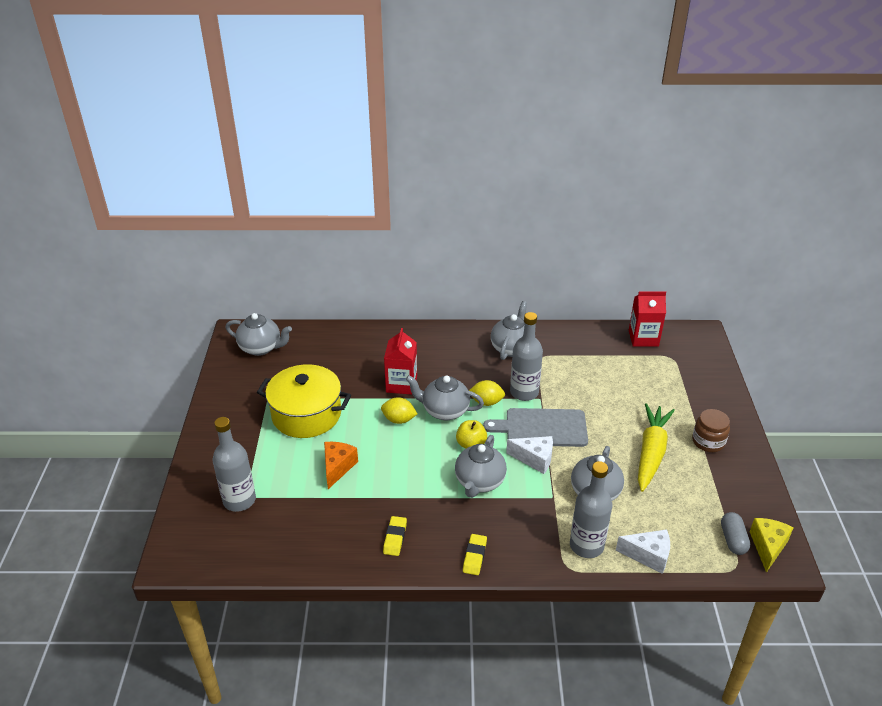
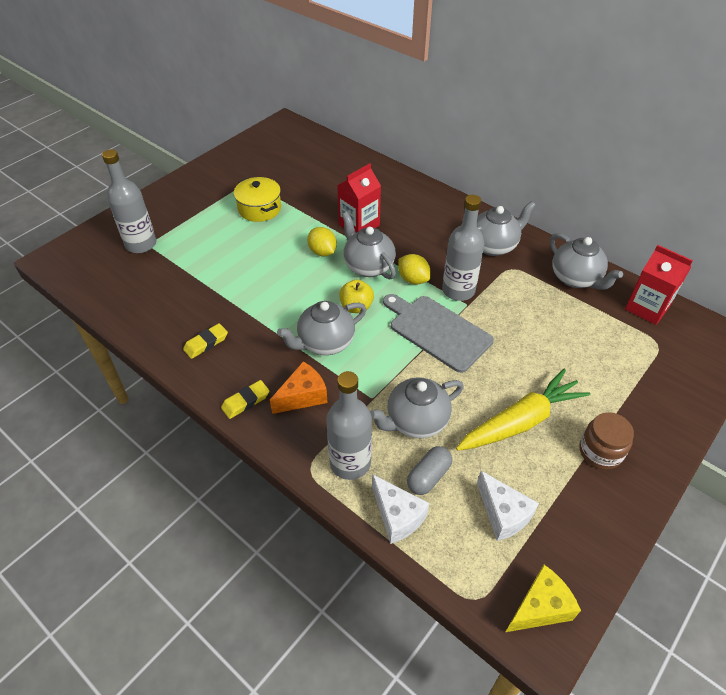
camera: 40 degrees right, 10 degrees up
grey teapot [226,313,292,356] -> grey teapot moved to [550,233,623,290]
yellow pot [257,364,351,438] -> yellow pot [234,177,281,222], size x0.63
orange cheese [324,442,358,489] -> orange cheese moved to [270,361,328,414]
white cheese [506,436,553,474] -> white cheese moved to [477,471,539,541]
grey capsule [721,512,750,555] -> grey capsule moved to [407,446,452,495]

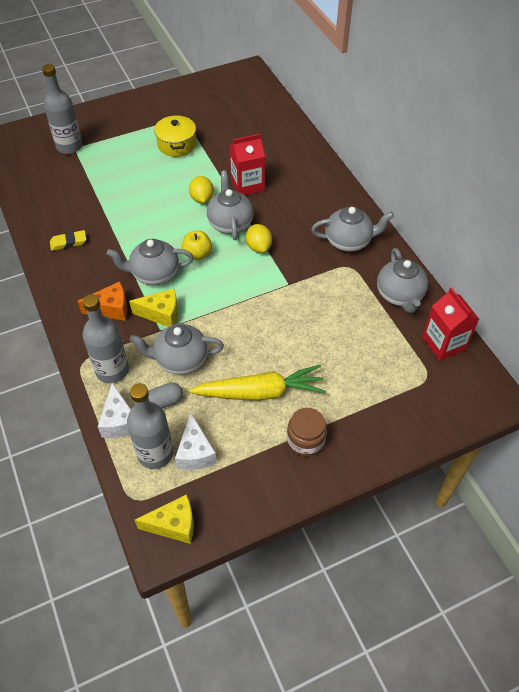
camera: 25 degrees right, 5 degrees up
yellow eraser [221,380,269,419] -> none
grey cutting board [383,294,494,373] -> none
grey bottle [442,195,484,301] -> grey bottle moved to [127,383,173,469]
none -> yellow cheese [129,289,178,327]

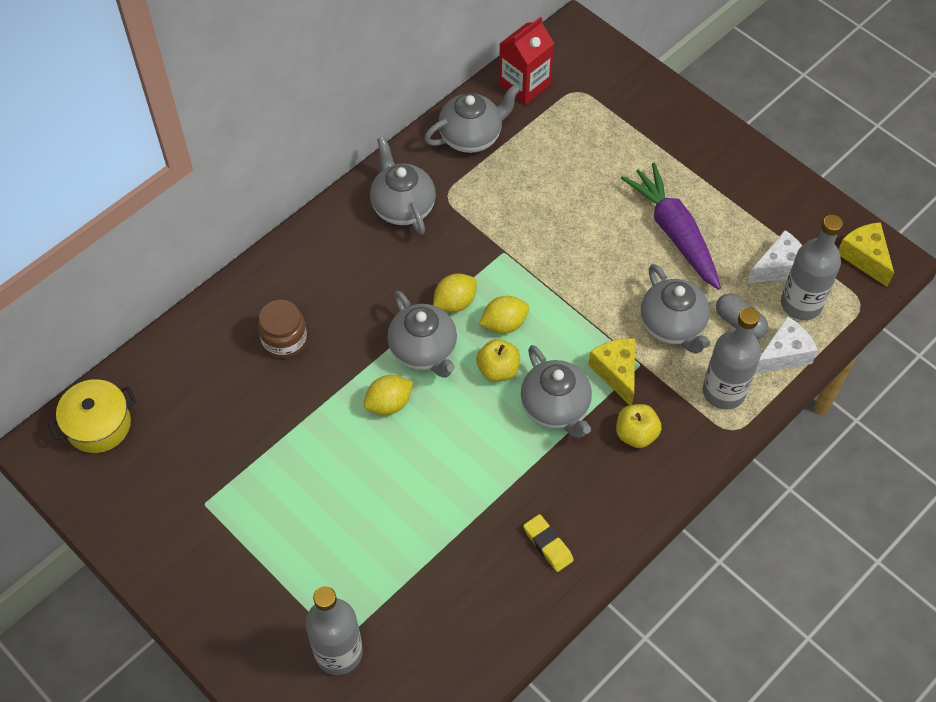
camera: 110 degrees left, 5 degrees up
orange cheese [77,281,128,321] -> yellow apple [616,404,662,448]
yellow pot [154,115,196,157] -> yellow pot moved to [48,379,137,453]
yellow carrot [189,365,326,401] -> purple carrot [621,163,721,290]
grey teapot [207,170,253,240] -> grey teapot turned 90 degrees counterclockwise [388,291,457,378]
red carton [230,134,265,195] -> none
brown jar [287,408,327,457] -> brown jar moved to [258,300,307,358]
none -> yellow lemon [479,296,529,334]

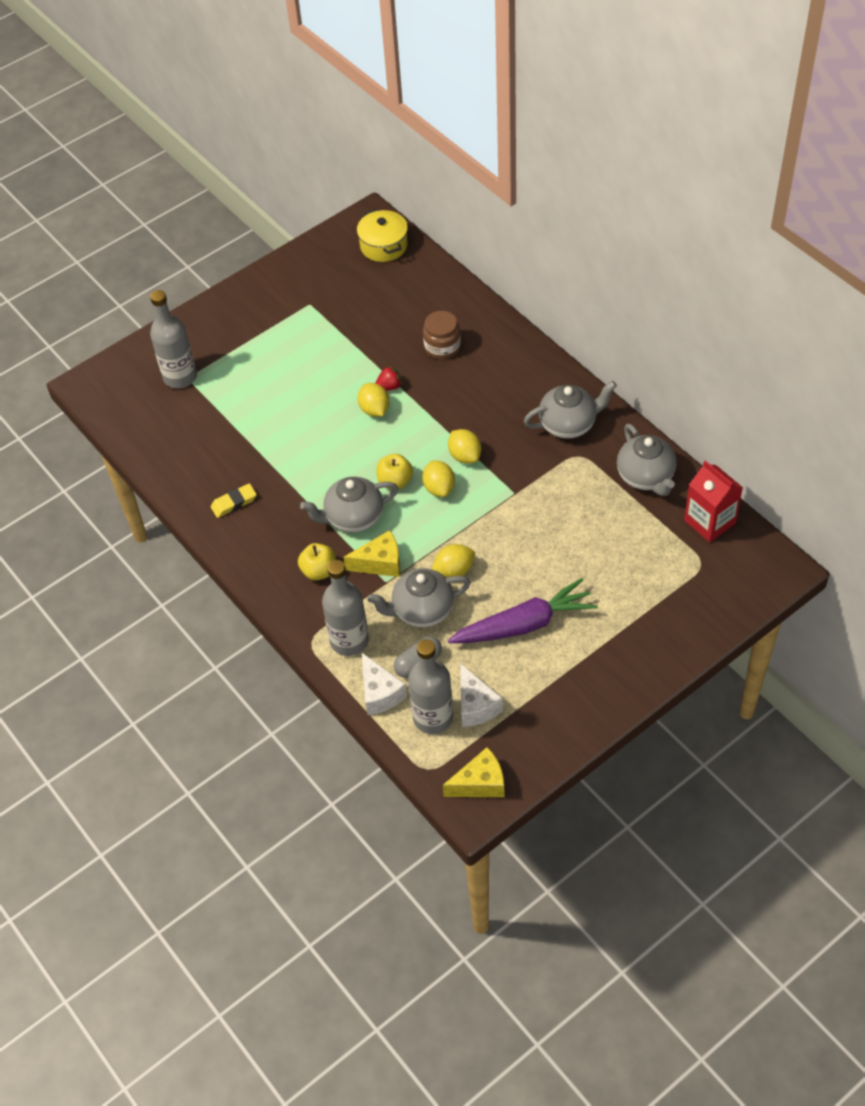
camera: 100 degrees right, 5 degrees down
grey teapot [388,291,457,378] -> none
none -> red strawberry [376,366,402,391]
none -> yellow lemon [432,544,475,578]

